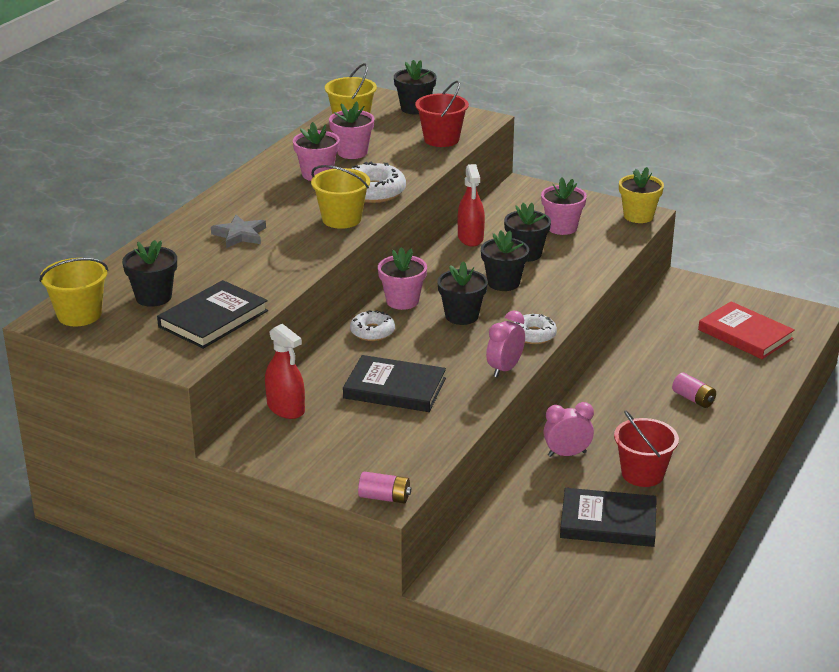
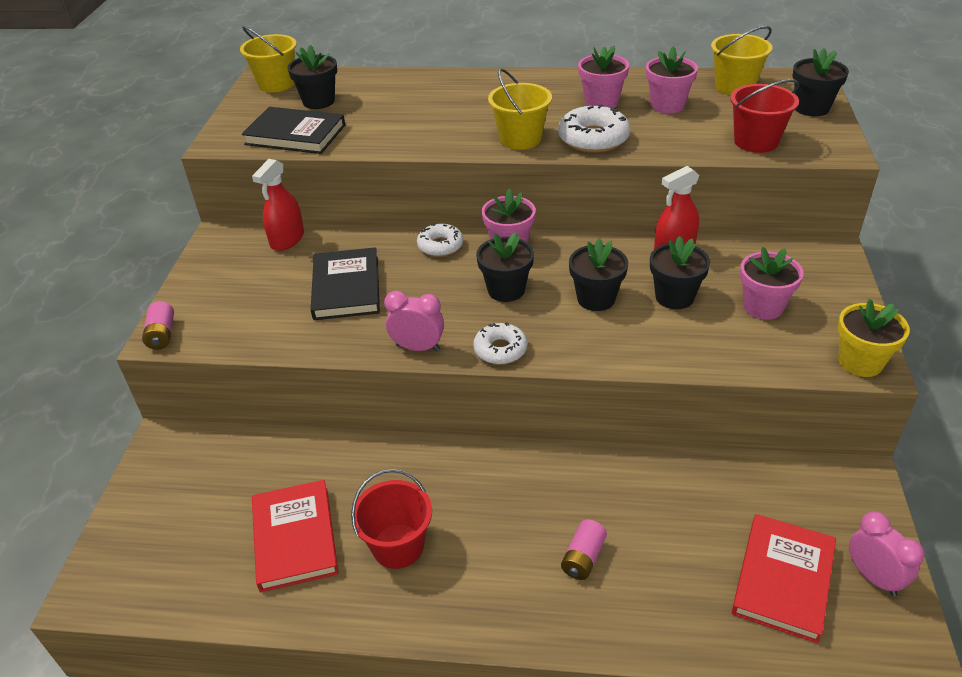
camera: 70 degrees right, 10 degrees up
grey star [211,215,266,248] -> none
pink clock [543,402,594,457] -> pink clock moved to [849,511,925,596]
black book [560,488,657,547] -> red book [252,480,338,592]

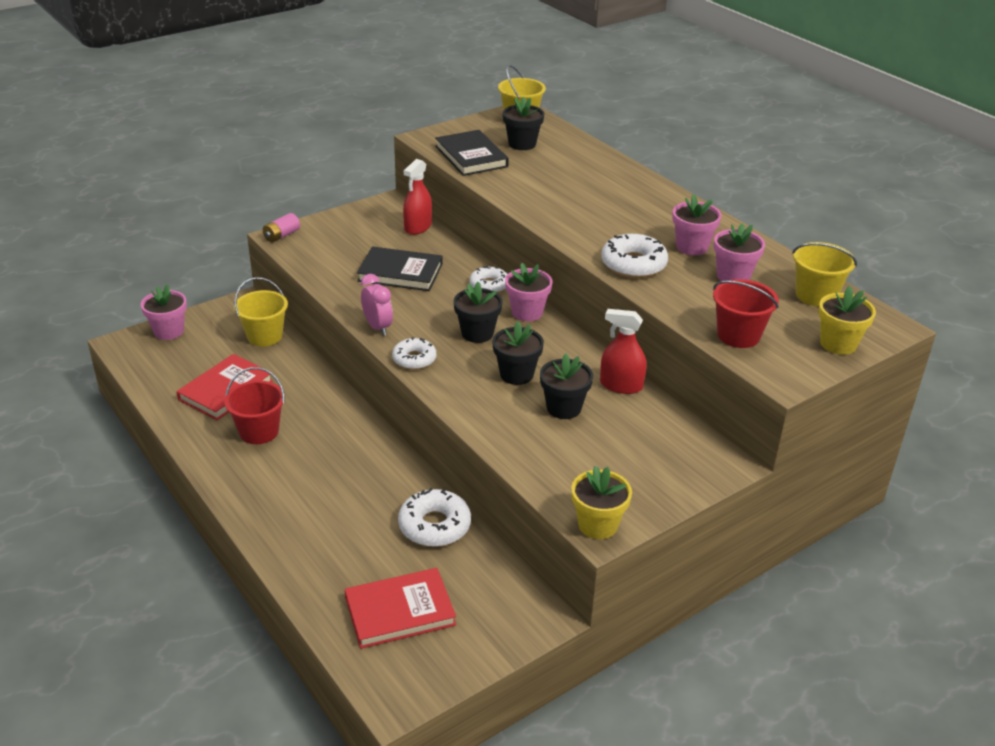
camera: 45 degrees right, 5 degrees down
red spray bottle [252,159,304,251] -> red spray bottle turned 45 degrees counterclockwise [403,159,432,235]
black book [311,247,380,320] -> black book turned 60 degrees clockwise [357,246,442,291]
yellow bucket [488,68,552,150] -> yellow bucket moved to [234,277,288,346]
pink battery [561,519,607,580] -> none
pink flower pot [740,247,804,320] -> pink flower pot moved to [141,284,187,340]
black flower pot [792,48,849,116] -> yellow flower pot [818,286,876,355]
pink clock [849,511,925,596] -> none
none -> white donut [398,488,471,547]

